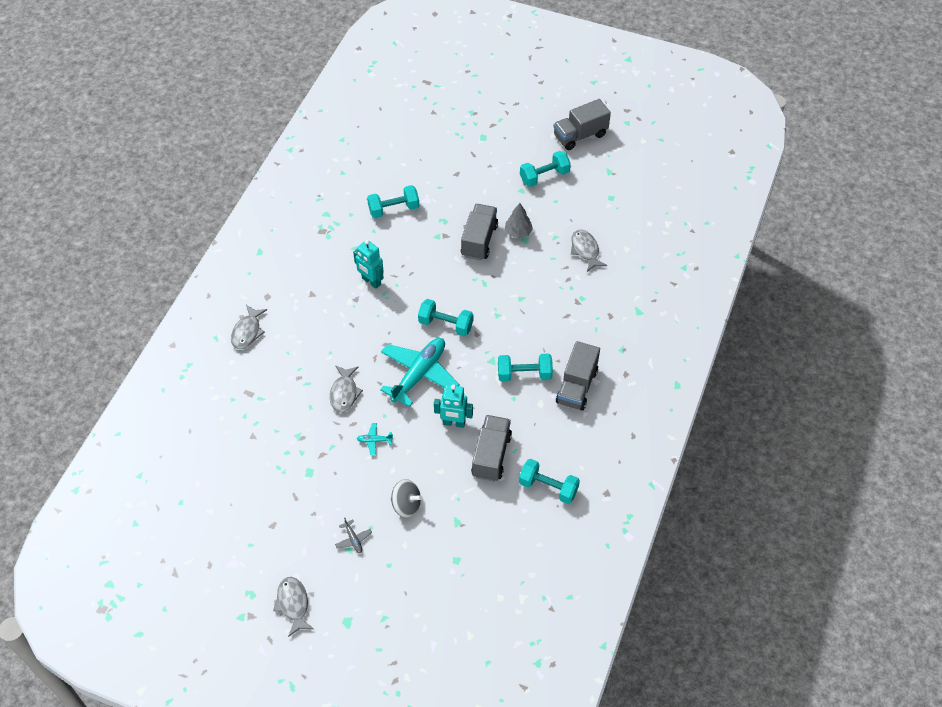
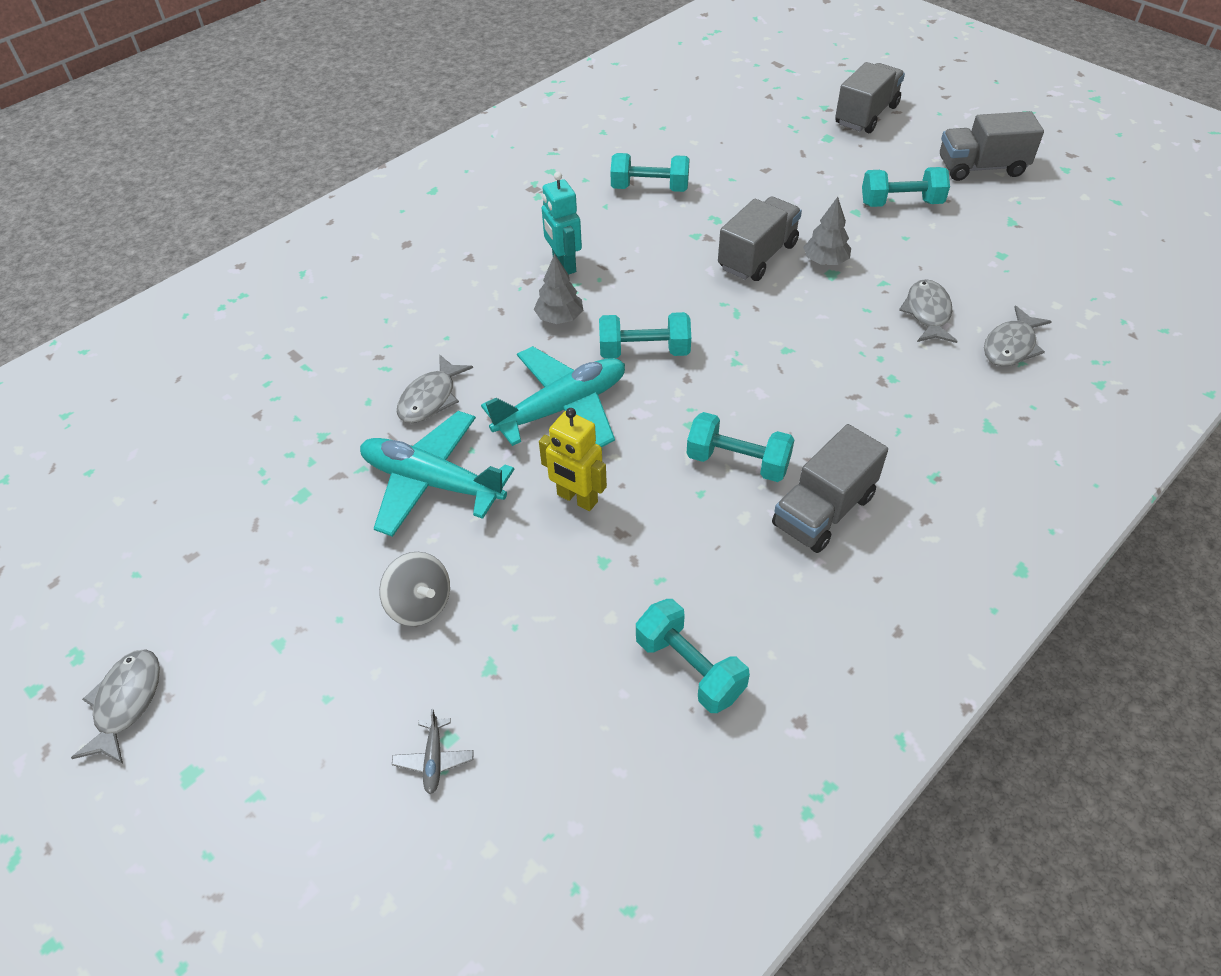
camera: 25 degrees right, 5 degrees down
grey fish [231,305,267,349] -> grey fish moved to [984,306,1052,366]
grey plane [335,518,372,553] -> grey plane moved to [392,709,474,794]
turquoise plane [357,423,393,455] -> turquoise plane [360,411,514,537], size x2.49
turquoise dumbbell [418,299,473,336] -> turquoise dumbbell turned 45 degrees counterclockwise [599,312,691,359]
turquoise robot [434,384,473,428] -> yellow robot [539,408,607,511]
grey truck [471,415,512,482] -> grey truck moved to [835,62,905,133]
none -> grey tree [534,254,583,324]

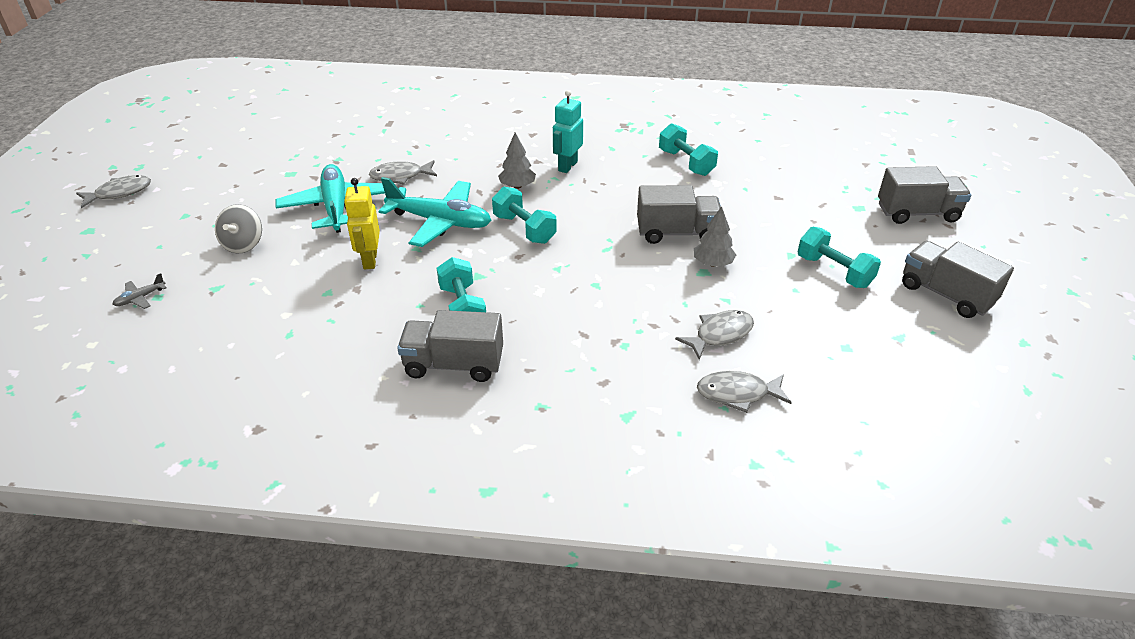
camera: 50 degrees right, 10 degrees down
turquoise dumbbell [636,599,750,713] -> none

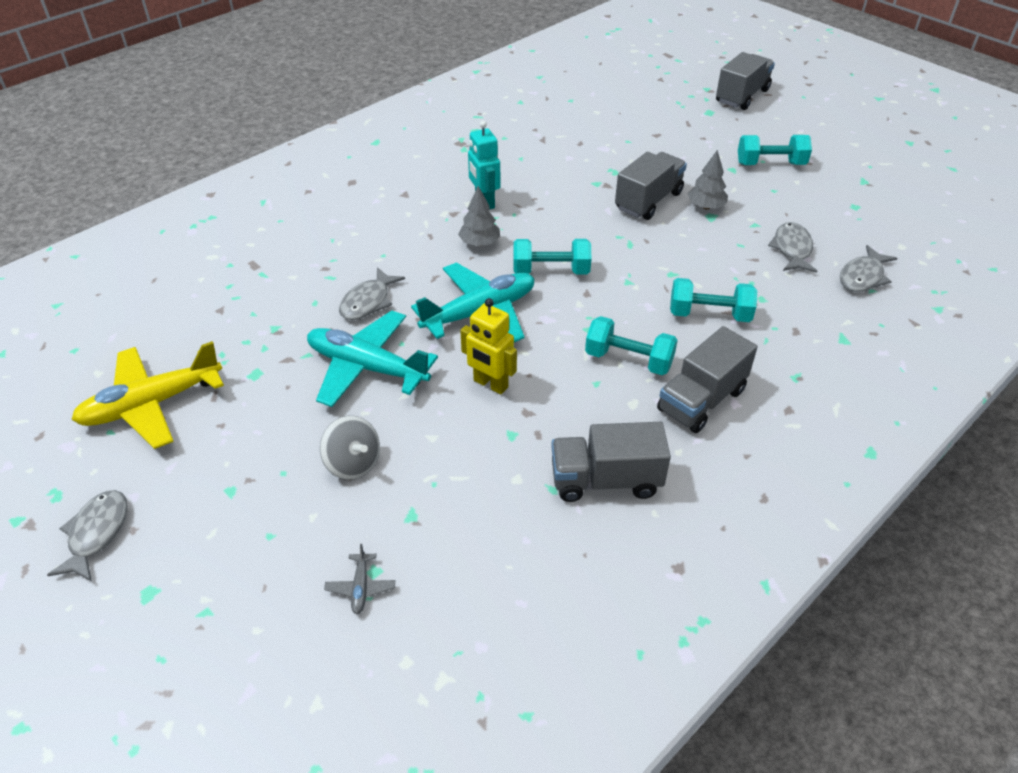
camera: 50 degrees left, 5 degrees up
turquoise dumbbell [659,123,718,176] -> turquoise dumbbell moved to [670,278,757,322]
grey truck [902,241,1014,318] -> grey truck moved to [551,422,671,502]
none -> yellow plane [71,341,224,449]

